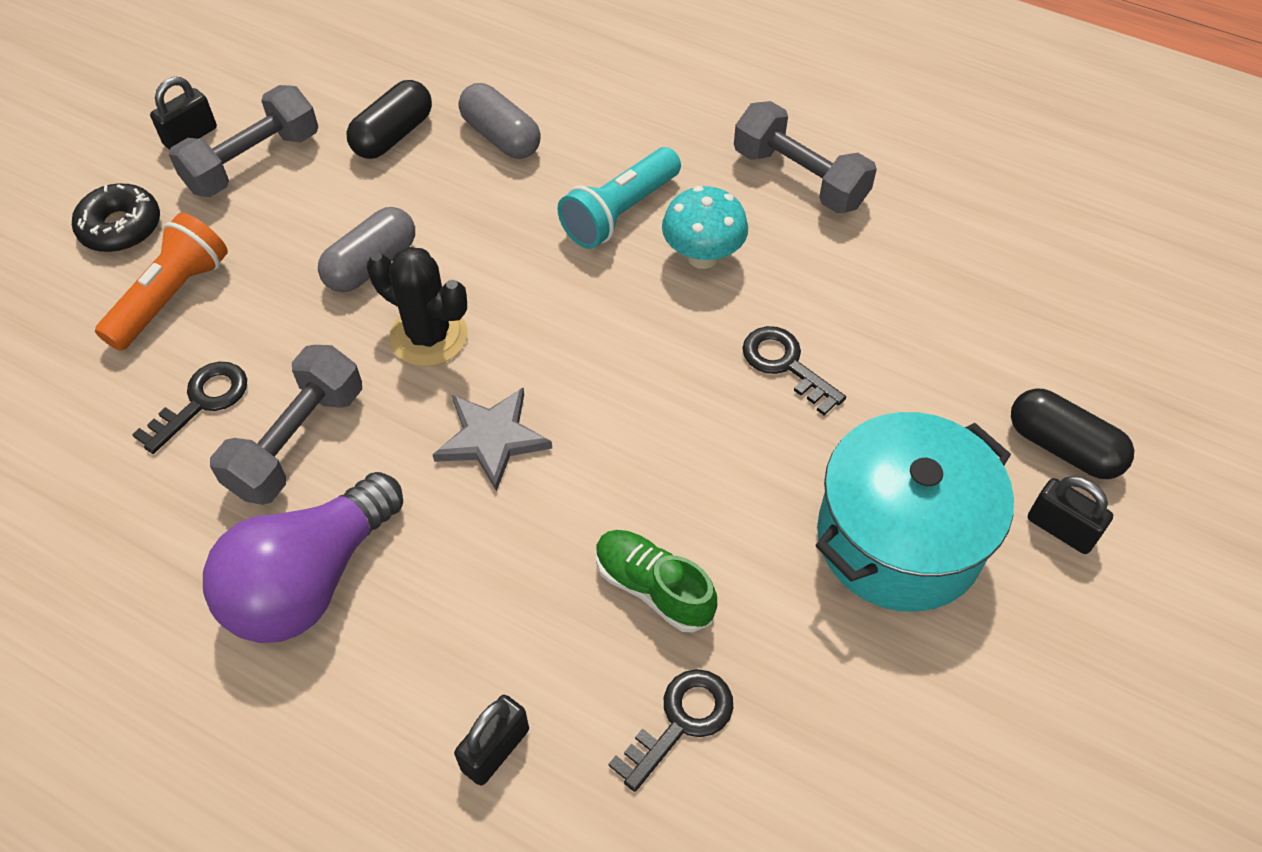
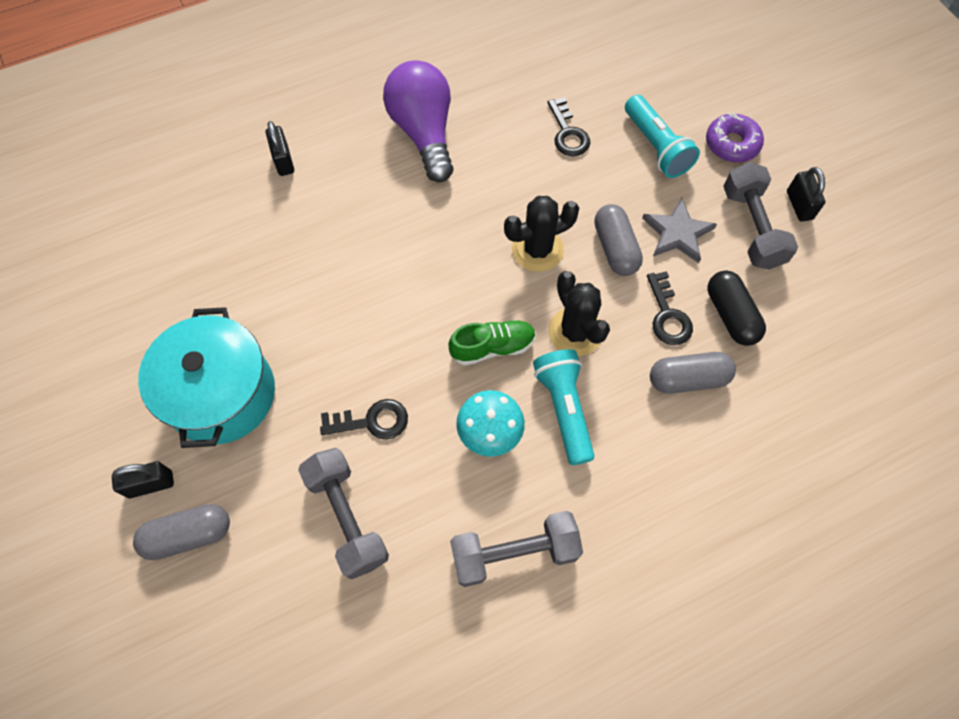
camera: 125 degrees right, 10 degrees up
black donut [72,183,160,252] -> purple donut [706,113,764,162]
orange flashlight [95,213,228,351] -> turquoise flashlight [625,95,700,178]
grey dumbbell [210,345,362,505] -> grey dumbbell moved to [298,448,389,579]
grey star [433,388,552,492] -> grey star moved to [642,198,717,263]
green shoe [596,530,717,633] -> green shoe moved to [449,320,536,366]
black key [609,669,733,792] -> black key moved to [647,271,693,345]
black capsule [1011,388,1134,479] -> grey capsule [133,504,230,560]
none -> black cactus [548,271,610,356]

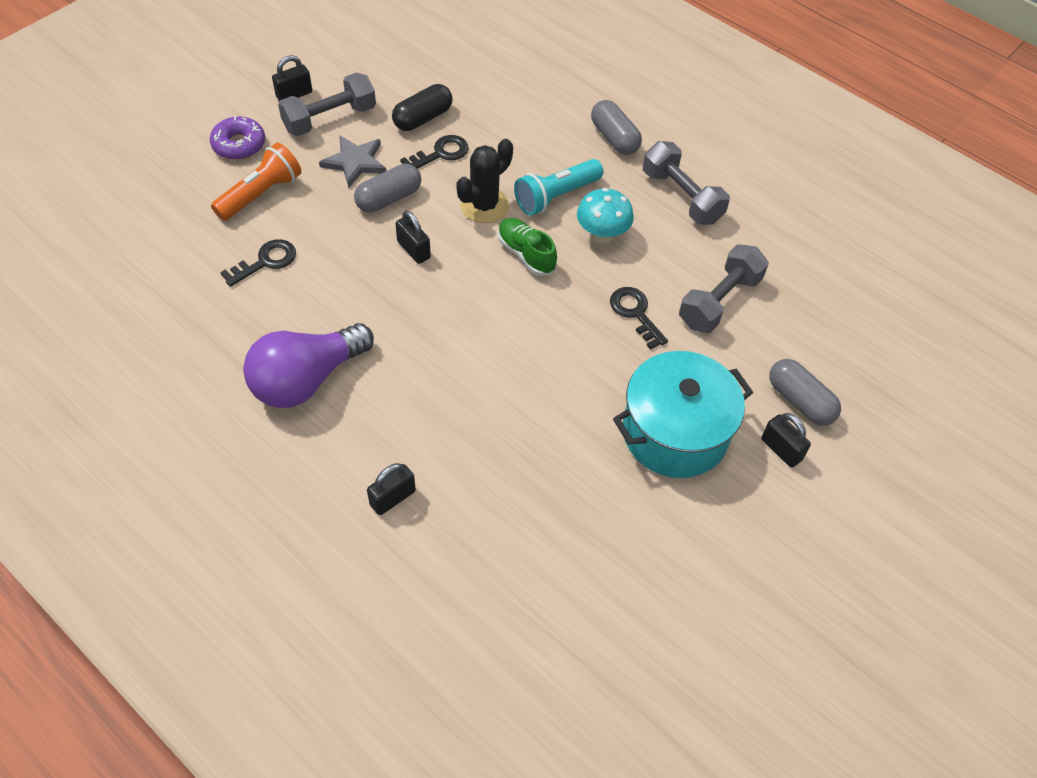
camera: 115 degrees left, 10 degrees down
black cactus [504,196,579,272] -> black padlock [396,210,431,264]
turquoise flashlight [625,95,700,178] -> orange flashlight [211,142,301,221]
grey capsule [650,352,736,394] -> grey capsule moved to [591,100,642,155]

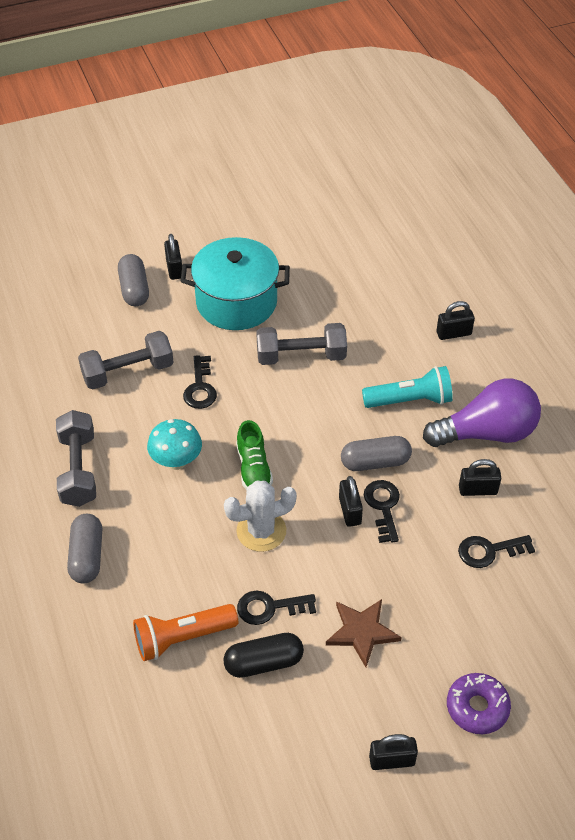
camera: 150 degrees left, 5 degrees down
orange flashlight [211,142,301,221] -> orange flashlight moved to [133,604,238,661]
grey dumbbell [278,72,376,136] -> grey dumbbell moved to [256,323,347,365]
grey star [319,135,387,187] -> brown star [326,599,401,667]
grey capsule [354,164,421,212] -> grey capsule moved to [341,436,412,471]
black cactus [456,139,513,223] -> white cactus [224,481,297,552]
turquoise flashlight [514,159,604,216] -> turquoise flashlight moved to [362,366,453,408]
none -> black key [364,480,400,543]
none -> black padlock [459,459,501,496]

